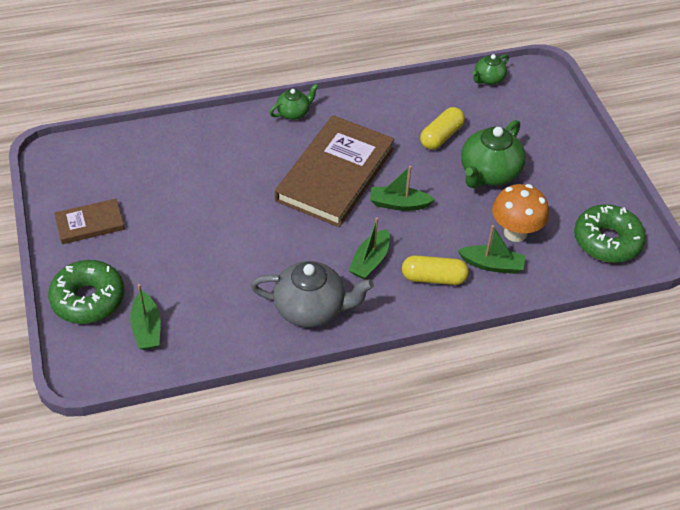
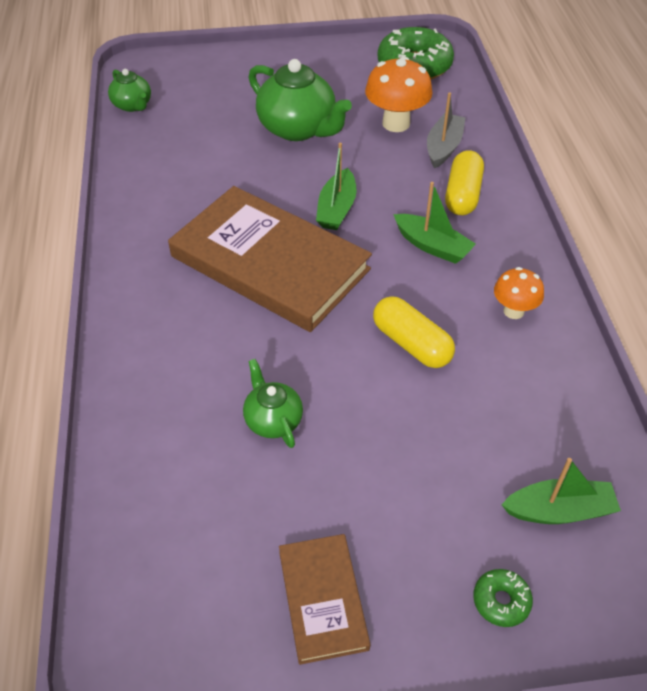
camera: 80 degrees left, 0 degrees up
green donut [48,260,125,324] -> green donut [473,569,533,627], size x0.44
grey teapot [251,261,374,327] -> orange mushroom [494,267,544,319]
green teapot [269,84,318,120] -> green teapot moved to [243,359,303,448]
yellow capsule [420,107,465,150] -> yellow capsule moved to [373,296,455,368]
green boat [458,225,525,274] -> grey boat [427,93,466,168]

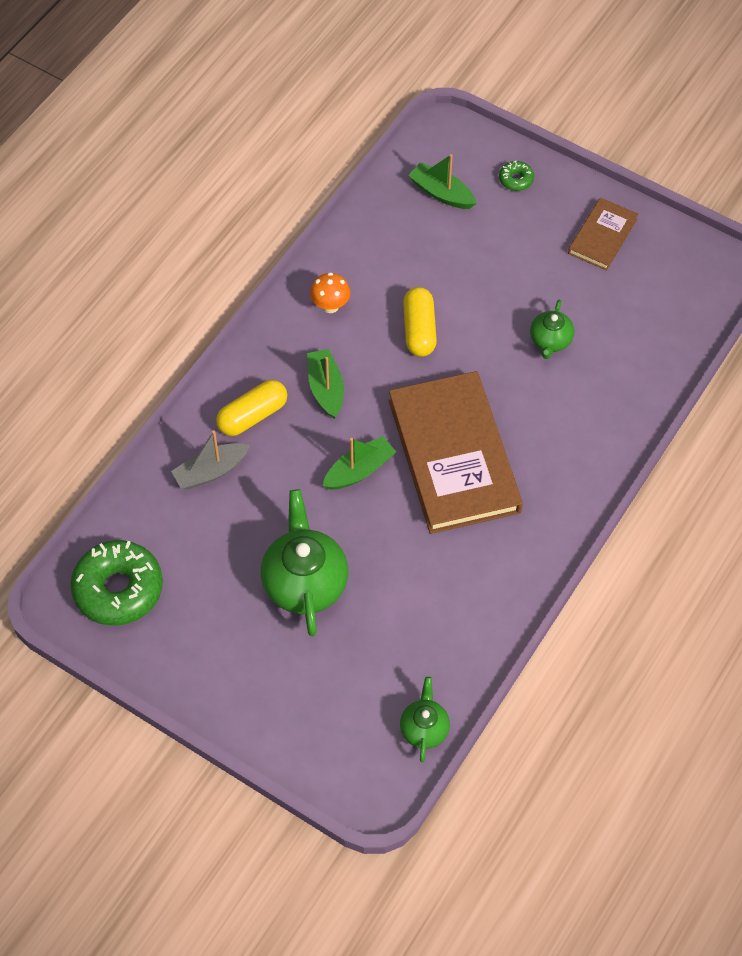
camera: 140 degrees left, 10 degrees up
orange mushroom [365,56,433,132] -> none

